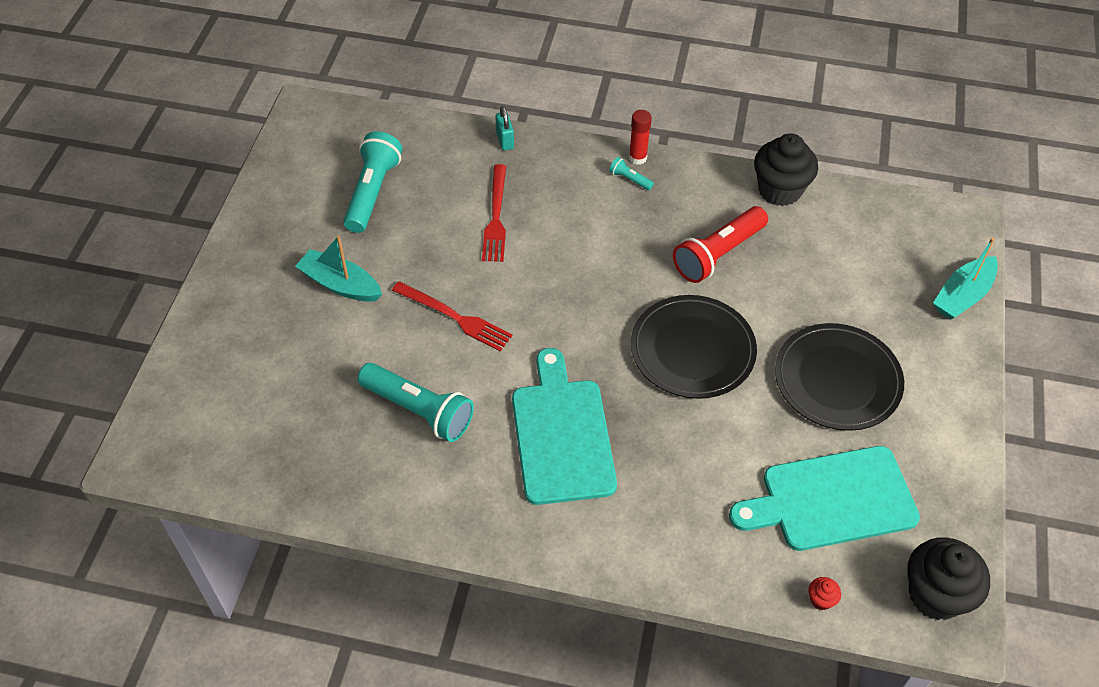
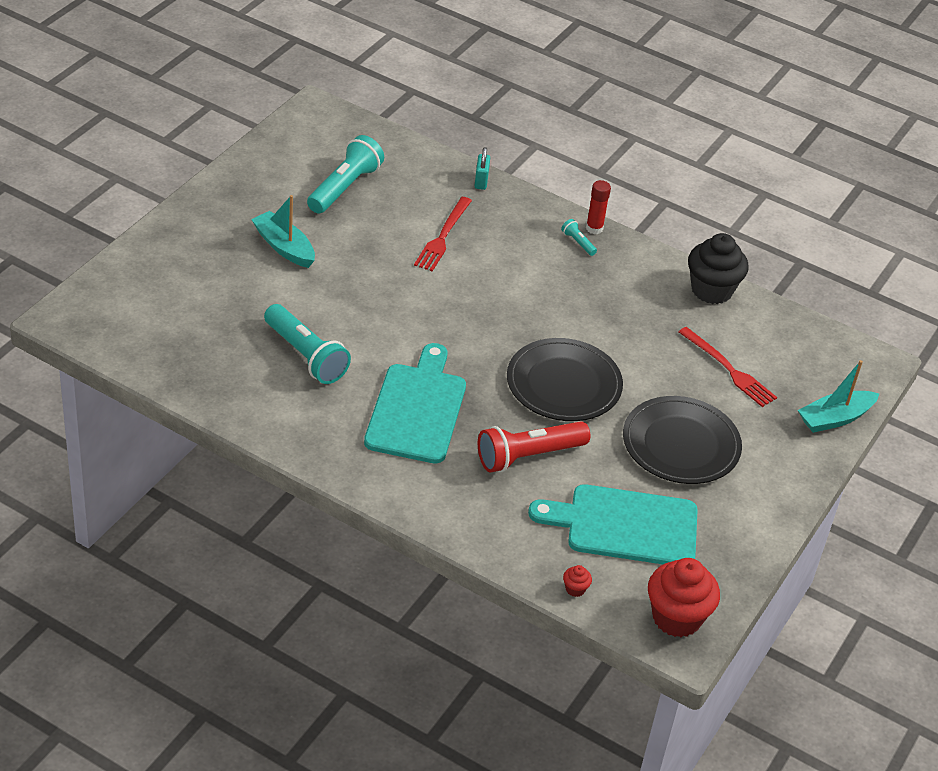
camera: 15 degrees right, 10 degrees down
red fork [392,281,513,351] -> red fork moved to [679,327,777,407]
red flashlight [673,206,768,283] -> red flashlight moved to [478,421,590,472]
black cupcake [907,537,990,620] -> red cupcake [648,558,720,637]

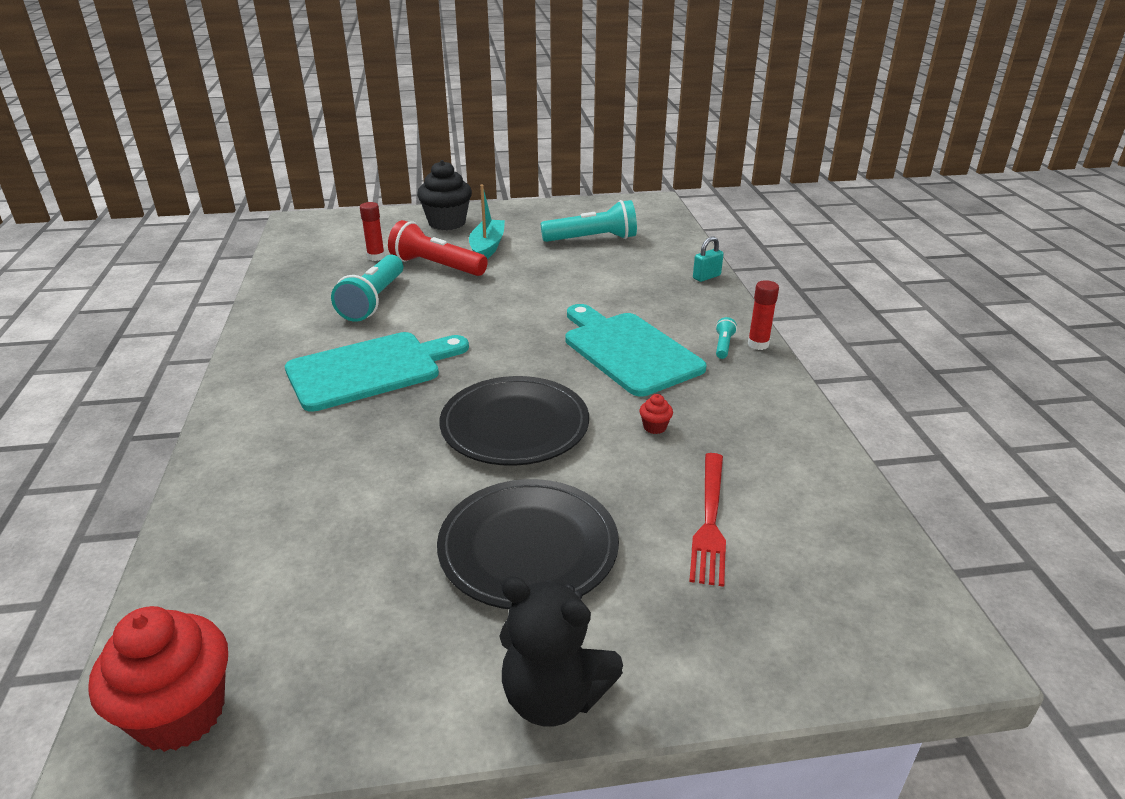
camera: 55 degrees right, 10 degrees down
red fork [414,197,472,271] -> none
red flashlight [478,421,590,472] -> red flashlight moved to [388,220,488,276]
turquoise cutting board [528,484,698,564] -> turquoise cutting board moved to [565,304,706,396]
red cupcake [563,565,592,597] -> red cupcake moved to [639,394,673,434]
black cupcake [688,233,749,304] -> black cupcake moved to [417,160,472,230]
turquoise boat [798,360,879,433] -> none
none -> red glue stick [360,202,385,261]
none -> black teddy bear [499,576,623,727]

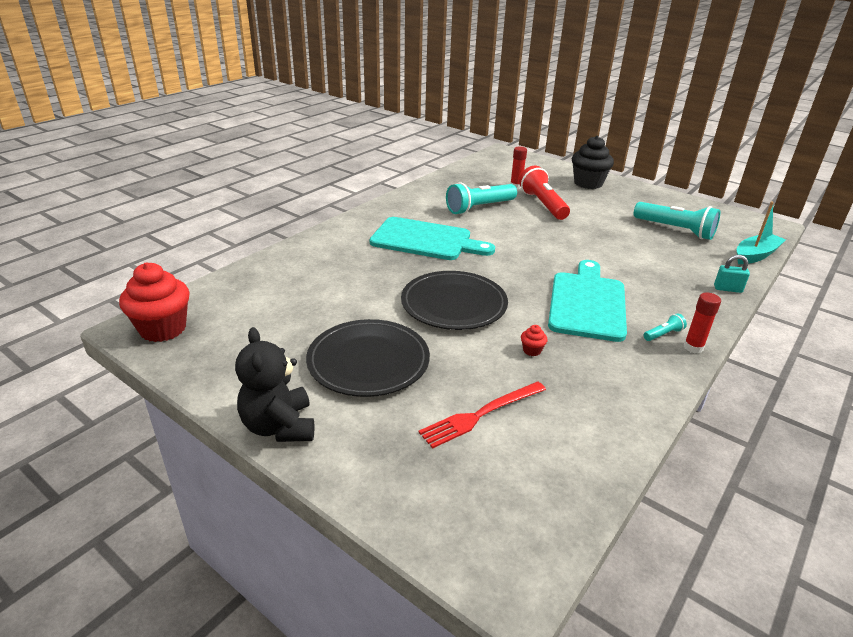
camera: 45 degrees right, 0 degrees up
turquoise boat [469,185,505,259] -> turquoise boat moved to [737,201,786,264]

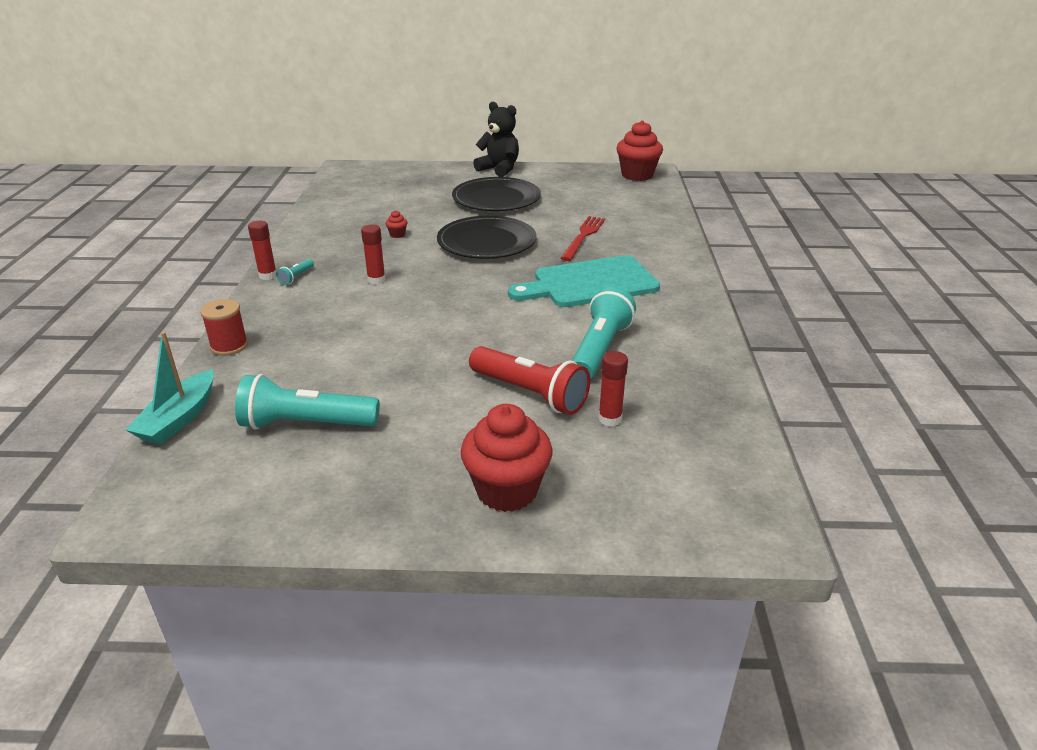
camera: 145 degrees right, 0 degrees up
red fork [418,381,546,449] -> red fork moved to [561,216,605,261]
turquoise cutting board [548,260,627,342] -> red glue stick [361,224,386,285]
black cupcake [572,136,614,189] -> red cupcake [461,404,553,512]
turquoise padlock [714,255,750,293] -> red spool [200,299,248,356]

